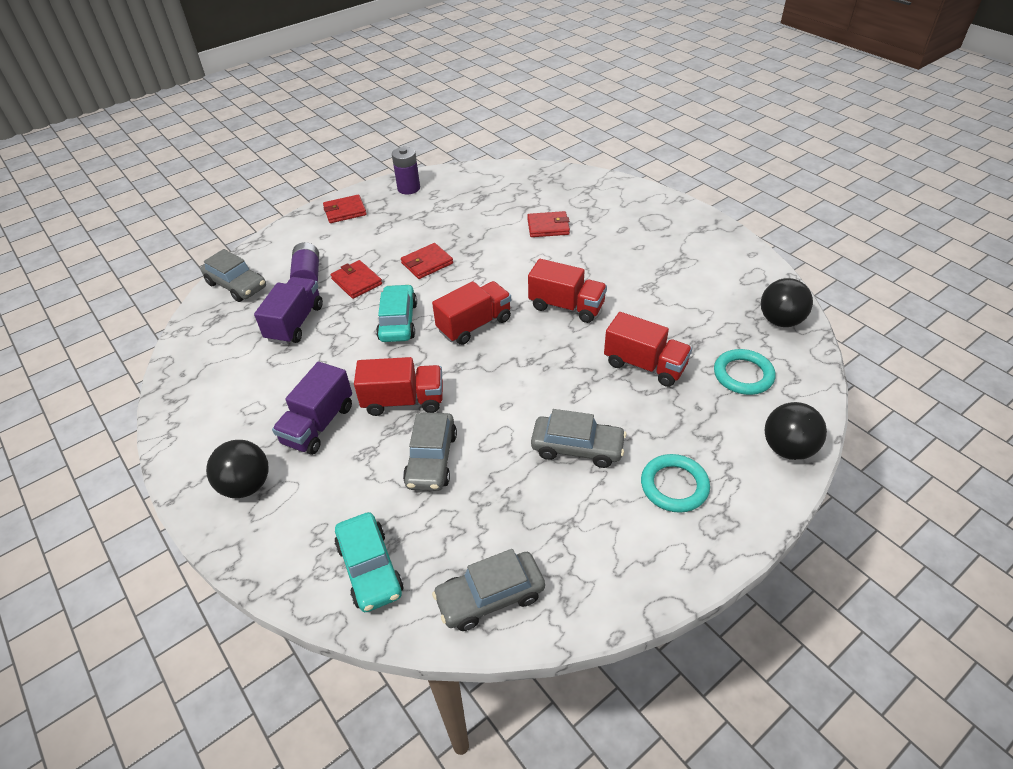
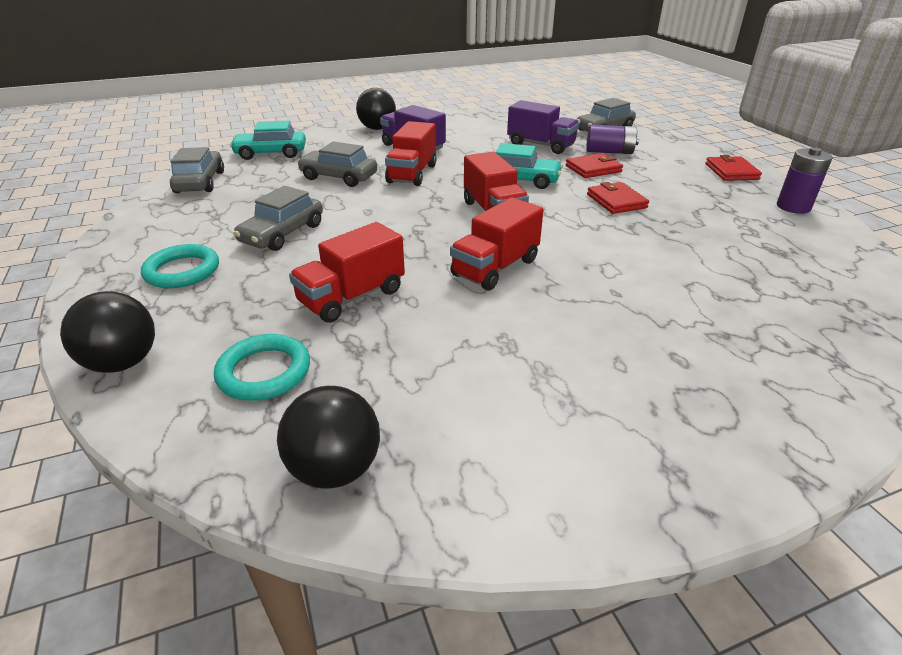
camera: 105 degrees right, 10 degrees down
red wallet [527,211,570,237] -> none

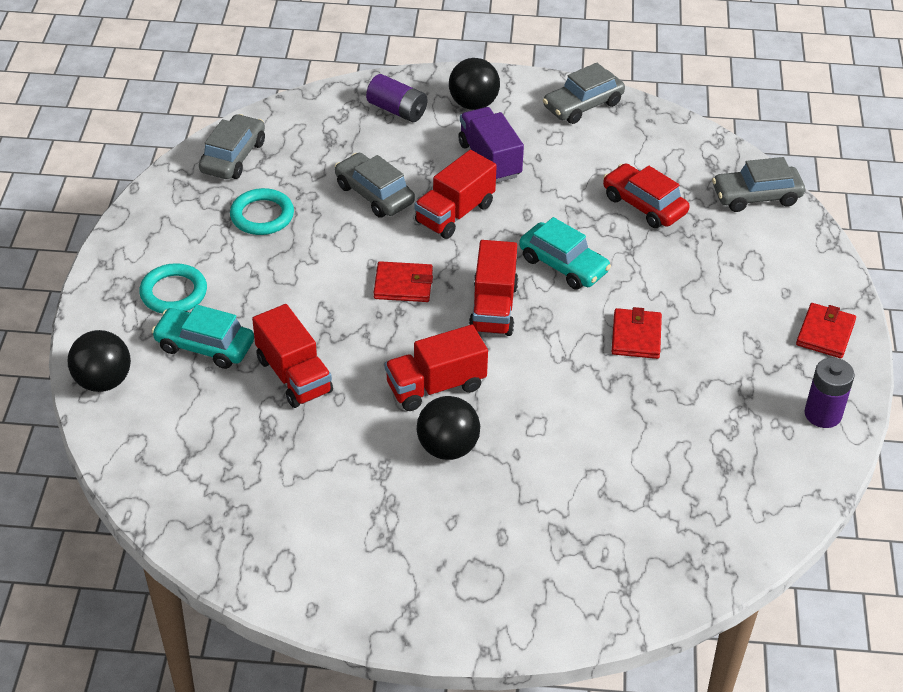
camera: 25 degrees right, 10 degrees up
turquoise ring [214,334,310,401] -> turquoise ring moved to [230,188,294,235]
turquoise car [230,121,306,160] -> turquoise car moved to [151,304,254,369]
grey car [233,186,323,251] -> grey car moved to [543,63,625,124]
black ball [277,386,380,488] -> black ball moved to [417,396,480,460]
red truck [289,222,405,323] -> red truck turned 105 degrees counterclockwise [252,304,333,408]
purple truck [507,100,579,154] -> red car [603,163,689,228]
red wallet [566,153,623,178] -> red wallet moved to [374,261,433,302]
purple battery [586,124,639,154] -> purple battery moved to [366,74,427,122]

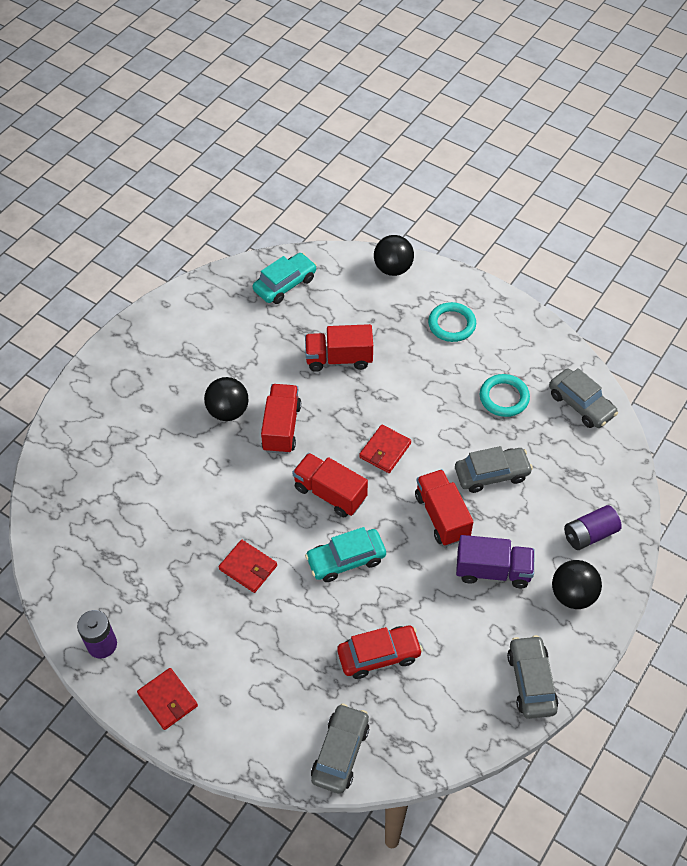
camera: 120 degrees right, 10 degrees up
turquoise car [151,304,254,369] -> turquoise car moved to [253,253,317,304]

